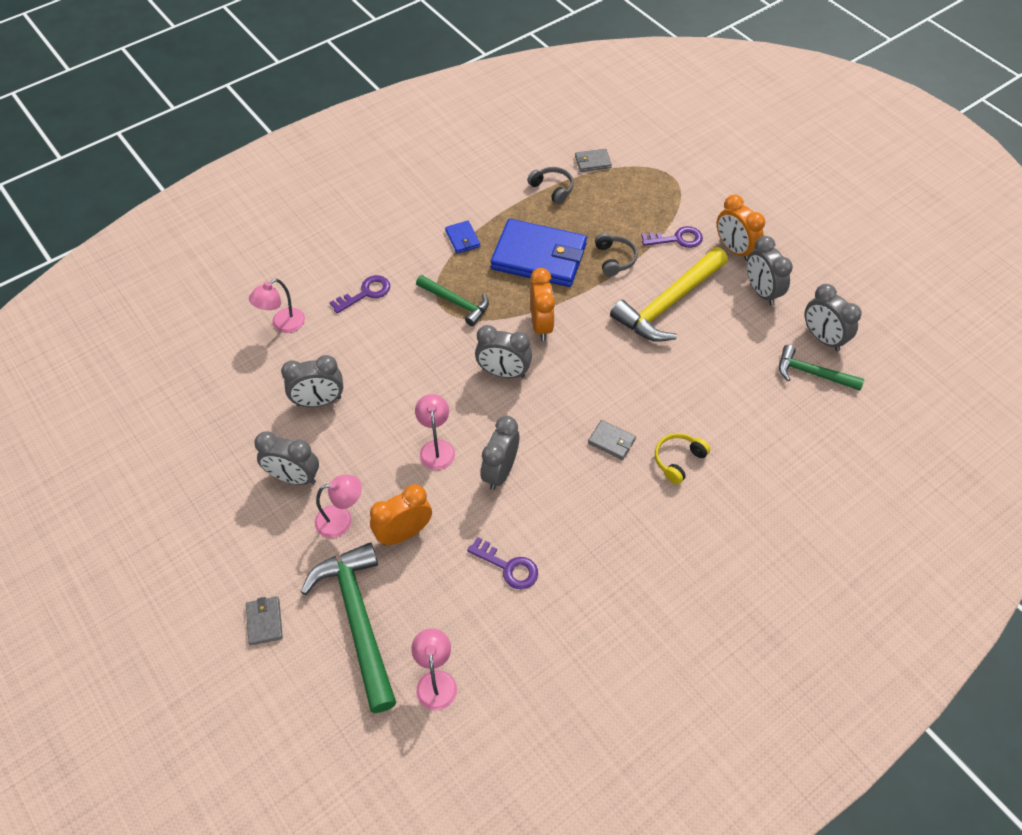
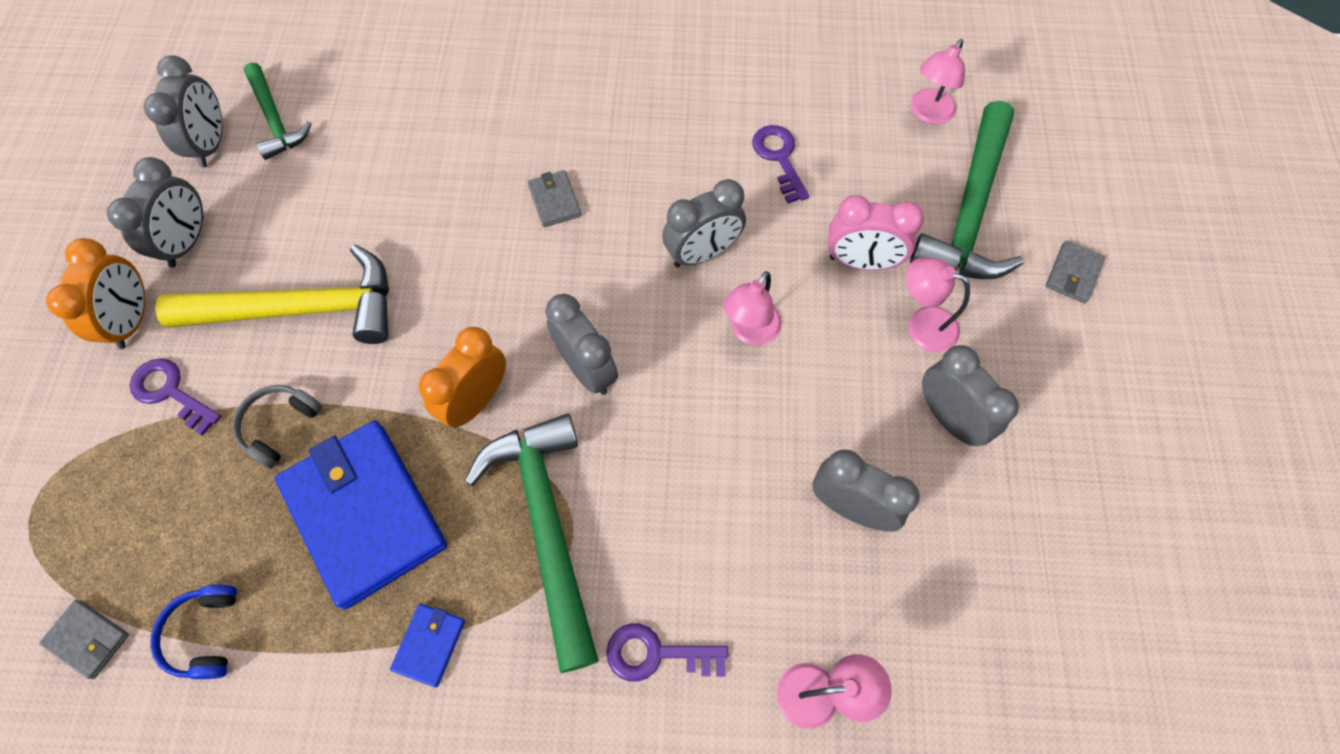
camera: 140 degrees left, 10 degrees up
orange clock [370,484,432,545] -> pink clock [828,195,924,270]
green hammer [416,275,489,326] -> green hammer [465,413,599,673], size x1.73
grey headphones [527,167,574,204] -> blue headphones [150,585,237,679]
yellow headphones [655,433,711,485] -> none

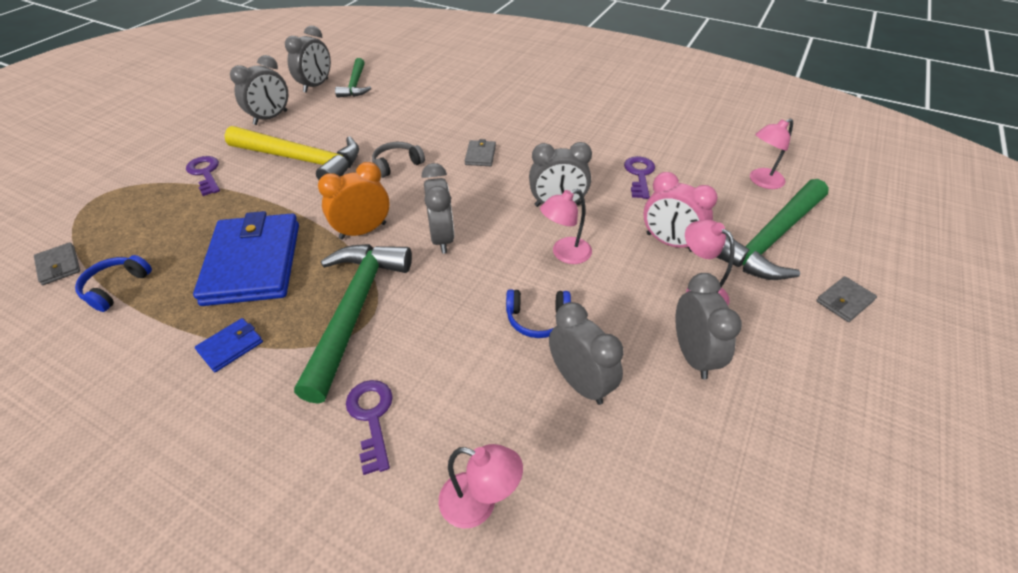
camera: 25 degrees right, 20 degrees down
orange clock [46,238,145,349] -> none
grey headphones [232,385,322,469] -> grey headphones moved to [372,142,425,178]
purple key [606,623,728,682] -> purple key turned 45 degrees clockwise [346,380,393,475]
none -> blue headphones [506,289,571,338]

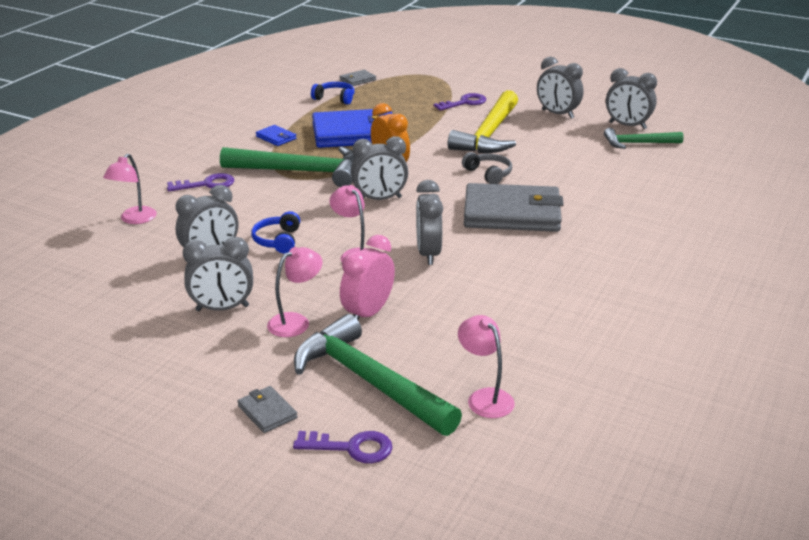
camera: 90 degrees right, 15 degrees down
grey wallet [465,139,496,166] -> grey wallet [464,183,564,232], size x2.39
purple key [624,156,655,199] -> purple key moved to [293,431,393,463]

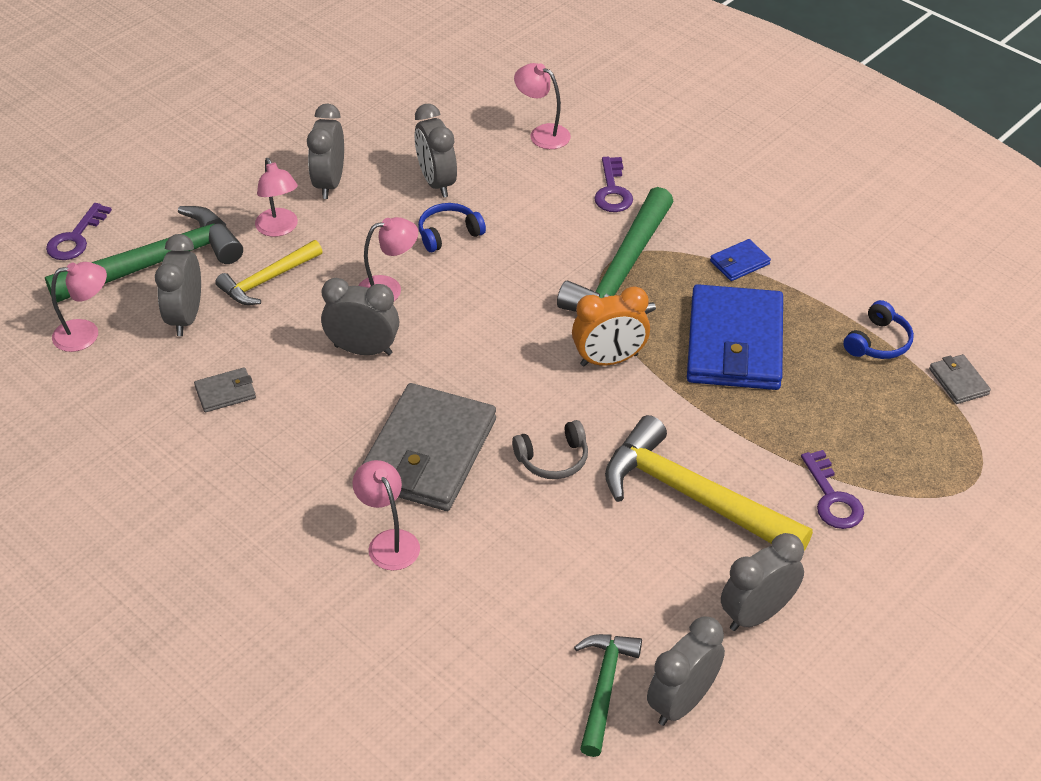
camera: 105 degrees right, 15 degrees up
grey wallet [237,386,298,433] -> grey wallet moved to [194,367,256,412]
blue headphones [251,211,300,254] -> blue headphones turned 45 degrees counterclockwise [418,203,486,252]
pink clock [340,235,395,320] -> yellow hammer [215,240,323,305]
grey clock [351,136,408,200] -> grey clock moved to [155,234,201,336]
none -> pink lamp [353,460,420,570]

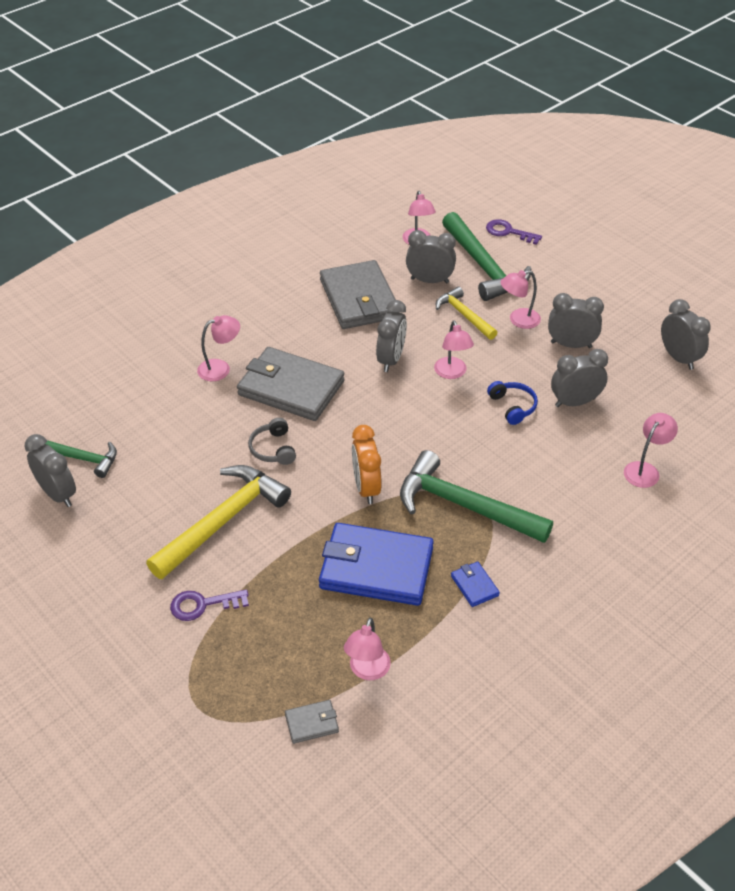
camera: 95 degrees right, 0 degrees up
grey wallet [194,367,256,412] -> grey wallet [320,260,396,329], size x2.39
purple key [594,157,633,212] -> none
grey clock [721,533,804,631] -> grey clock moved to [661,299,711,370]
blue headphones [843,300,914,359] -> pink lamp [344,618,391,680]

